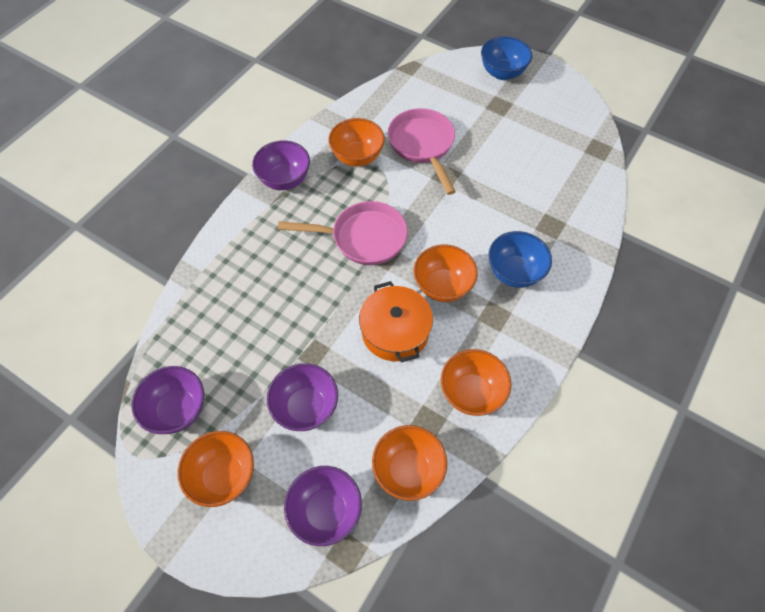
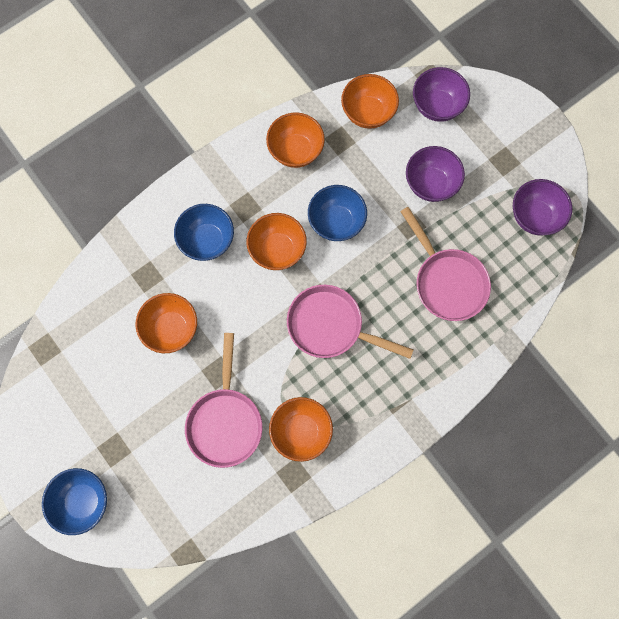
camera: 160 degrees left, 15 degrees up
orange bowl [178,431,254,507] -> orange bowl moved to [136,293,197,353]
purple bowl [252,140,310,190] -> none
orange pot [359,281,433,363] -> blue bowl [308,185,367,241]
none -> pink pan [400,207,491,321]

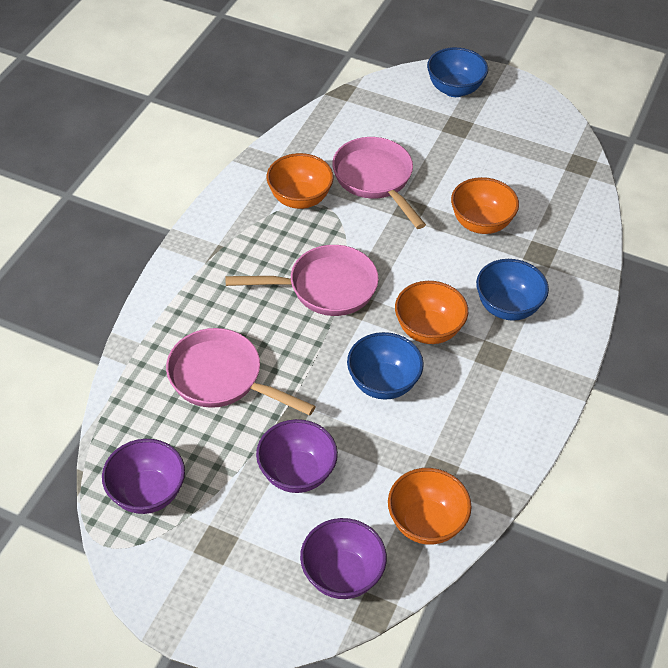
camera: 150 degrees right, 25 degrees down
orange bowl [266,112,325,168] -> none

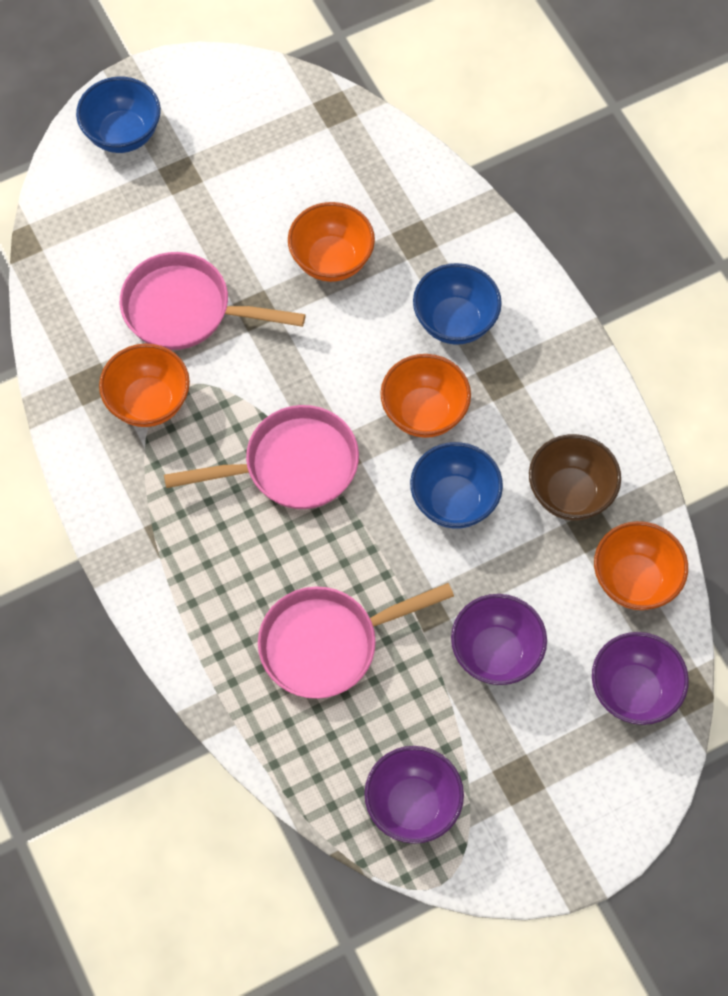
camera: 50 degrees left, 15 degrees up
pink pan [225,245,379,316] -> pink pan turned 45 degrees clockwise [164,405,359,509]
none -> brown bowl [529,434,621,520]

